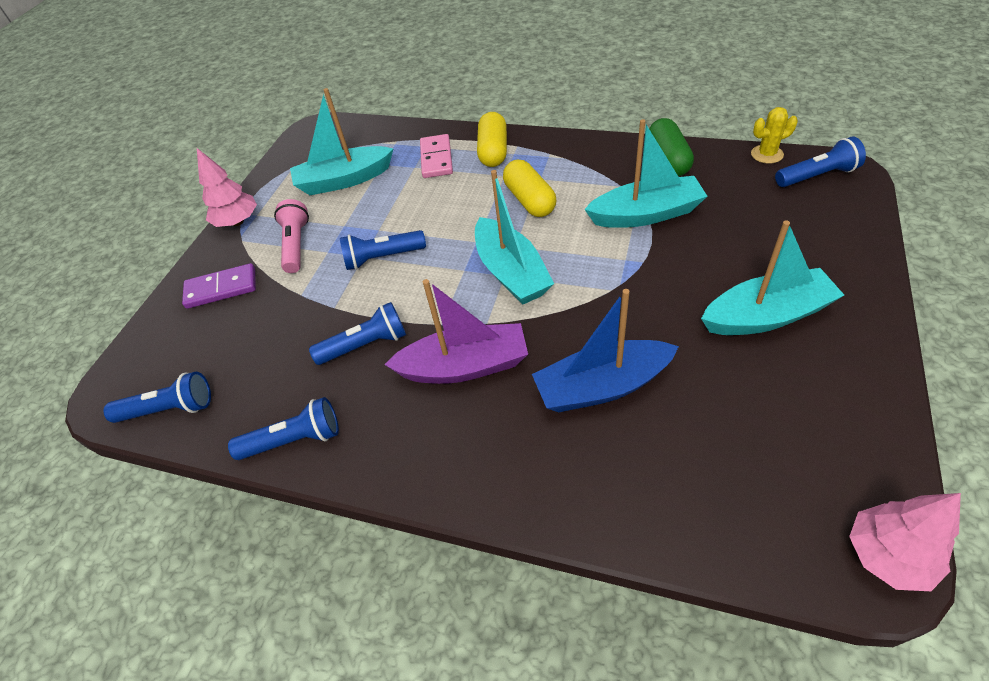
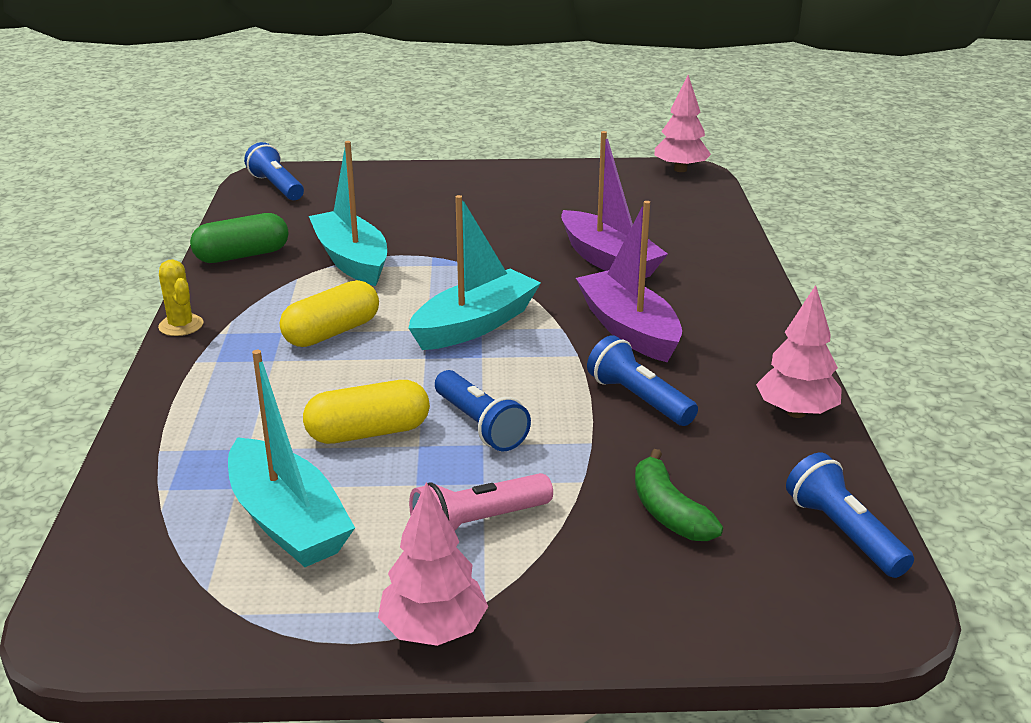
camera: 115 degrees left, 20 degrees down
purple domino [182,263,256,309] -> none
blue flashlight [228,397,339,460] -> pink tree [756,285,842,418]
pink domino [420,134,453,178] -> none
yellow capsule [477,112,507,167] -> yellow capsule moved to [303,380,430,444]
blue boat [532,289,679,412] -> purple boat [561,131,668,278]
turquoise boat [701,221,844,335] -> none
yellow cactus [751,107,798,164] -> yellow cactus moved to [158,259,203,336]
none -> green banana [635,449,723,541]

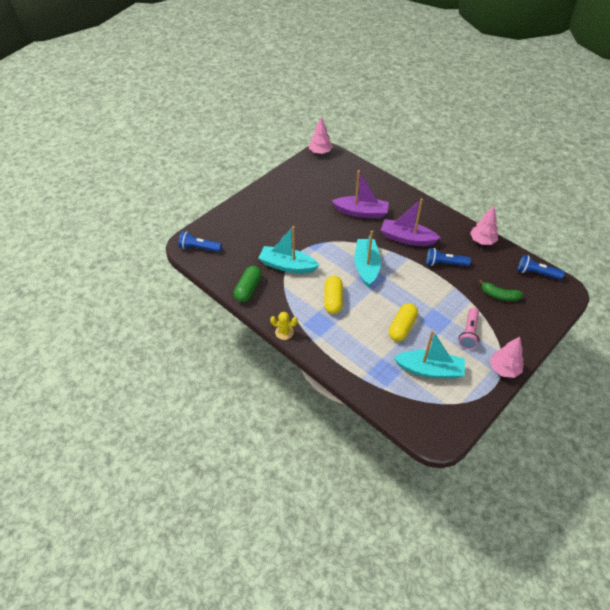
camera: 45 degrees left, 20 degrees up
blue flashlight [435,370,531,451] -> none

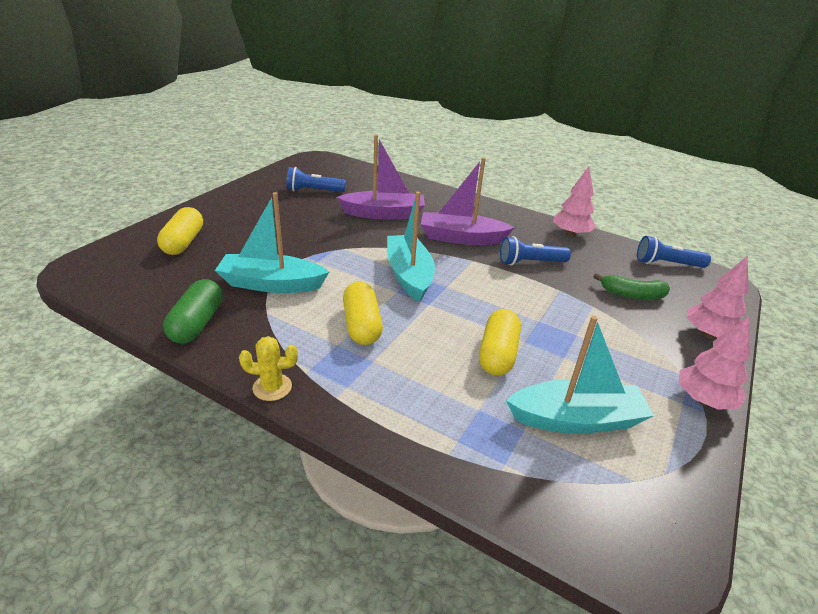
camera: 15 degrees left, 15 degrees down
blue flashlight [178,231,222,252] -> blue flashlight moved to [286,167,346,192]
pink tree [309,117,333,154] -> pink tree moved to [686,256,748,339]
pink flashlight [459,308,479,350] -> none
none -> yellow capsule [157,207,203,255]

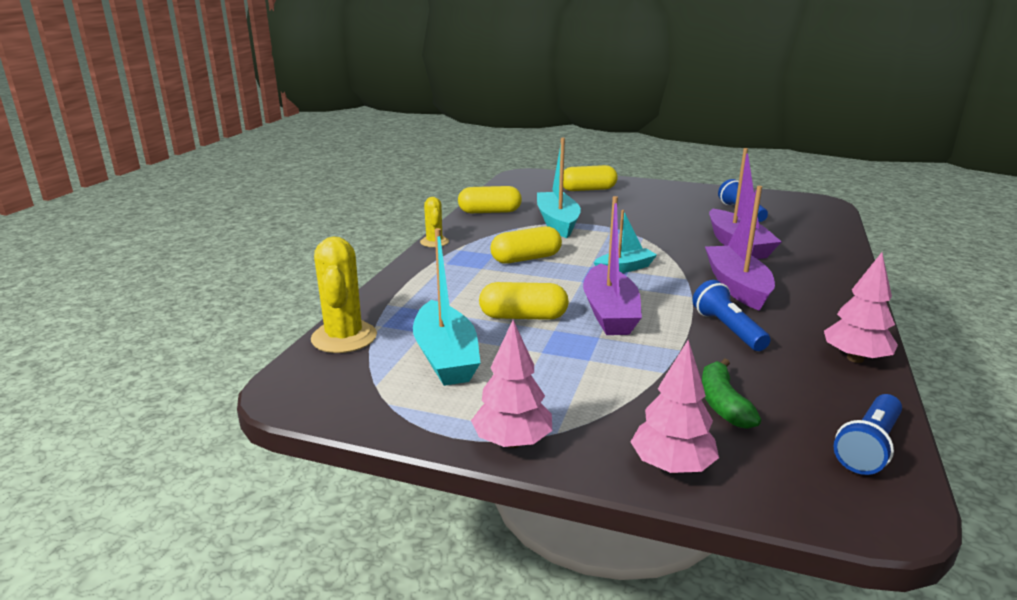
camera: 80 degrees right, 10 degrees down
green capsule [163,279,223,343] -> yellow capsule [458,186,522,213]
turquoise boat [387,192,435,302] -> turquoise boat [594,210,657,273], size x0.61
blue flashlight [637,236,711,268] -> blue flashlight turned 135 degrees counterclockwise [833,394,902,475]
none -> yellow cactus [311,237,377,353]
none -> purple boat [583,196,642,335]

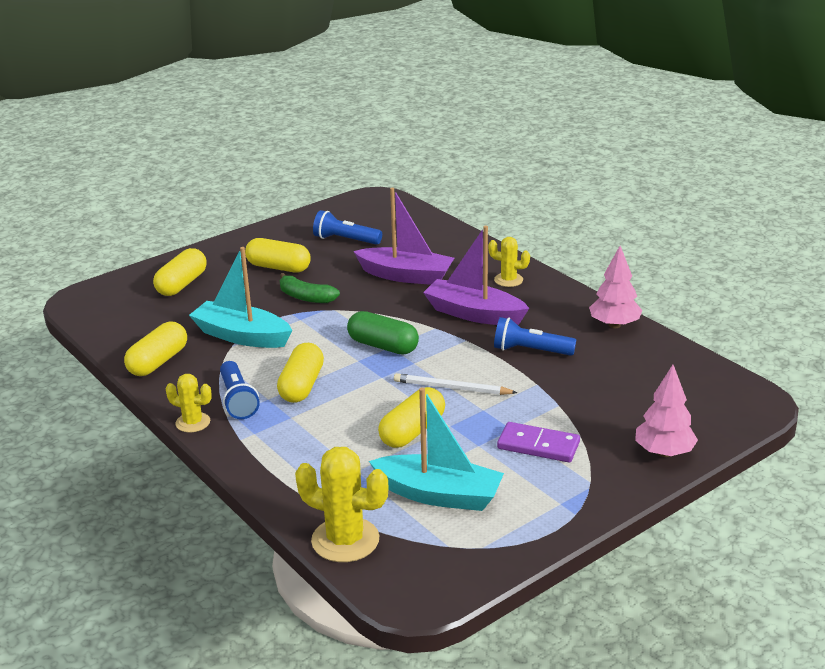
camera: 55 degrees left, 5 degrees up
pink tree [471,320,552,448] -> none
purple boat [583,196,642,335] -> white pencil [394,373,518,395]
turquoise boat [594,210,657,273] -> green capsule [347,311,419,354]
green banana [702,358,761,429] -> green banana moved to [280,273,340,303]
blue flashlight [833,394,902,475] -> blue flashlight moved to [220,361,260,419]
none -> yellow capsule [245,238,311,272]
none -> yellow cactus [488,237,530,287]
none -> purple domino [497,422,580,462]

